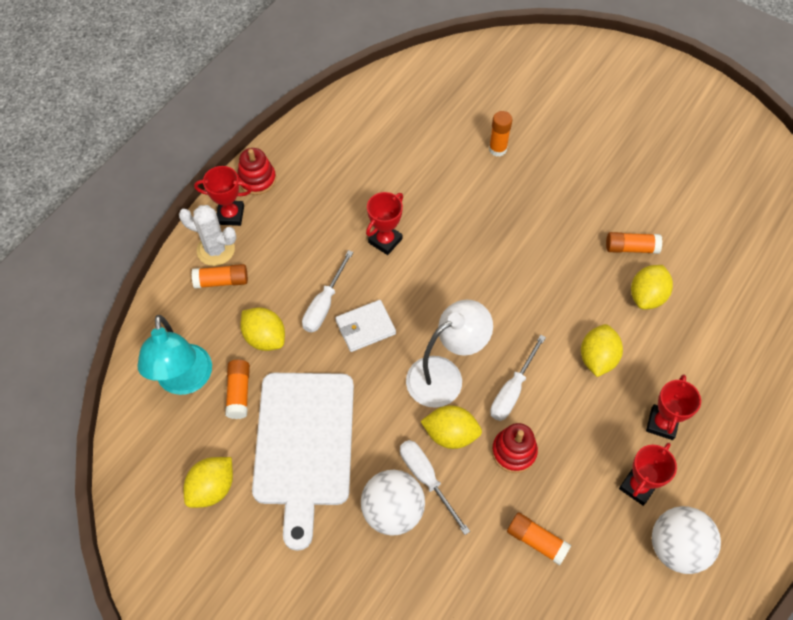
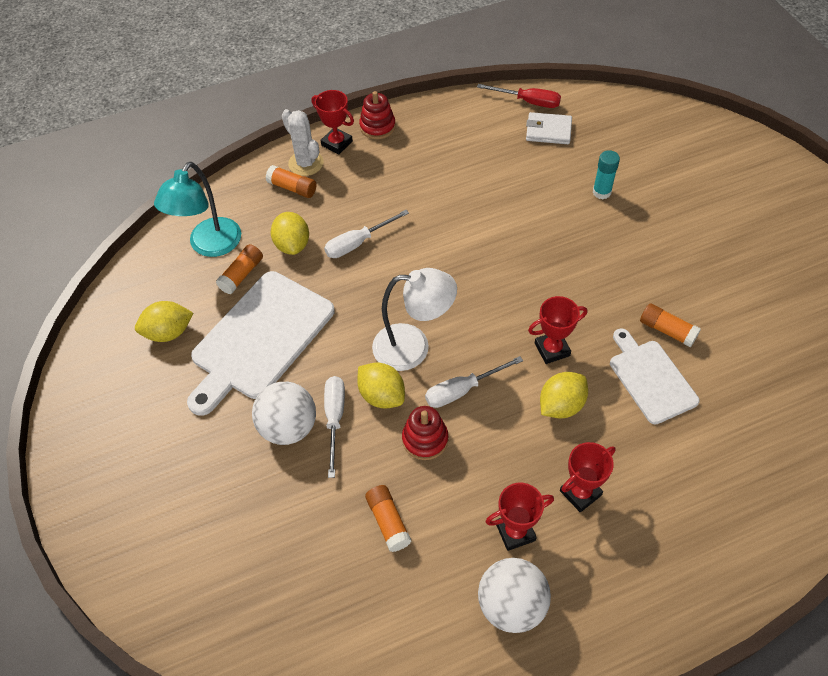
camera: 35 degrees right, 5 degrees down
white wallet [335,300,396,352] -> white wallet moved to [526,112,572,144]
red trophy [366,192,403,255] -> red trophy moved to [528,296,587,364]
orange glue stick [489,111,513,157] -> turquoise glue stick [592,150,620,199]
yellow lemon [631,265,673,310] -> white cutting board [610,329,700,425]
none -> red screwdriver [477,84,561,108]

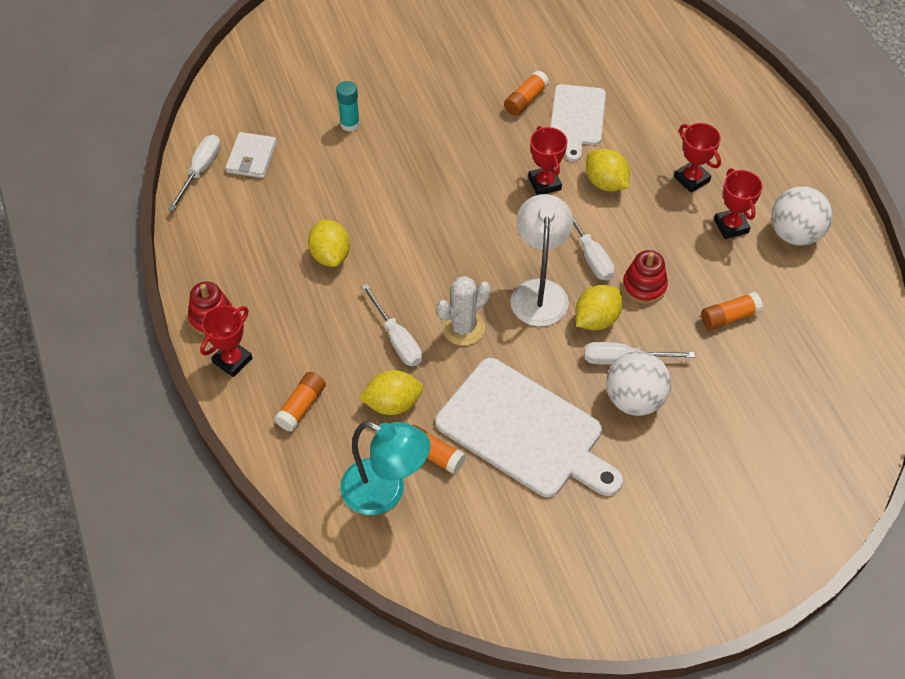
camera: 90 degrees left, 0 degrees up
yellow lemon [135,301,193,342] -> yellow lemon moved to [308,219,350,267]
white cactus [282,109,324,176] -> white cactus moved to [437,276,491,346]
red screwdriver [477,84,561,108] -> white screwdriver [168,135,221,211]
white cutting board [610,329,700,425] -> white cutting board turned 60 degrees counterclockwise [550,84,606,161]

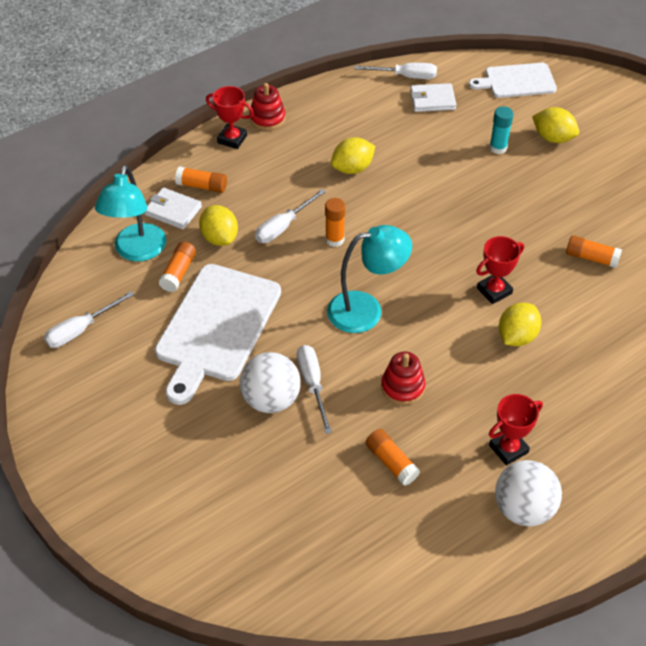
camera: 75 degrees right, 5 degrees down
white cactus [437,276,491,346] -> none
white lamp [510,194,573,327] -> turquoise lamp [327,225,412,333]
white cutting board [550,84,606,161] -> white cutting board moved to [469,63,557,98]
white screwdriver [564,201,615,280] -> white screwdriver moved to [44,291,135,348]
yellow lemon [575,285,622,330] -> yellow lemon moved to [532,107,579,143]
red trophy [674,123,721,193] -> none
none -> white wallet [144,187,202,229]
none -> orange glue stick [325,198,345,247]

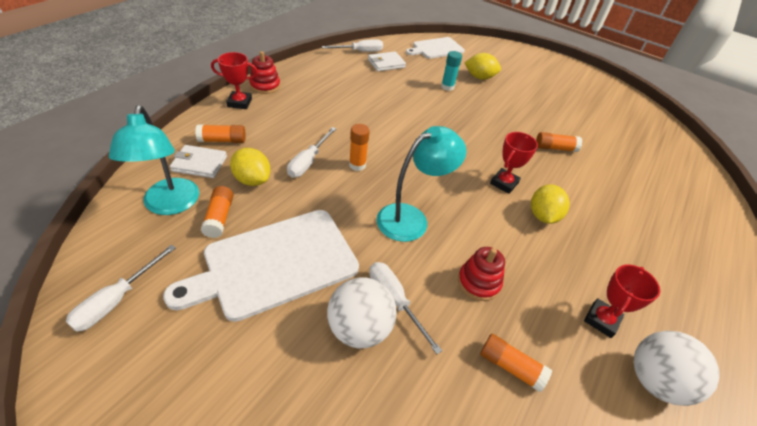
camera: 25 degrees left, 5 degrees down
white cutting board [155,264,281,405] -> white cutting board turned 60 degrees clockwise [163,210,359,322]
yellow lemon [331,137,375,174] -> none

